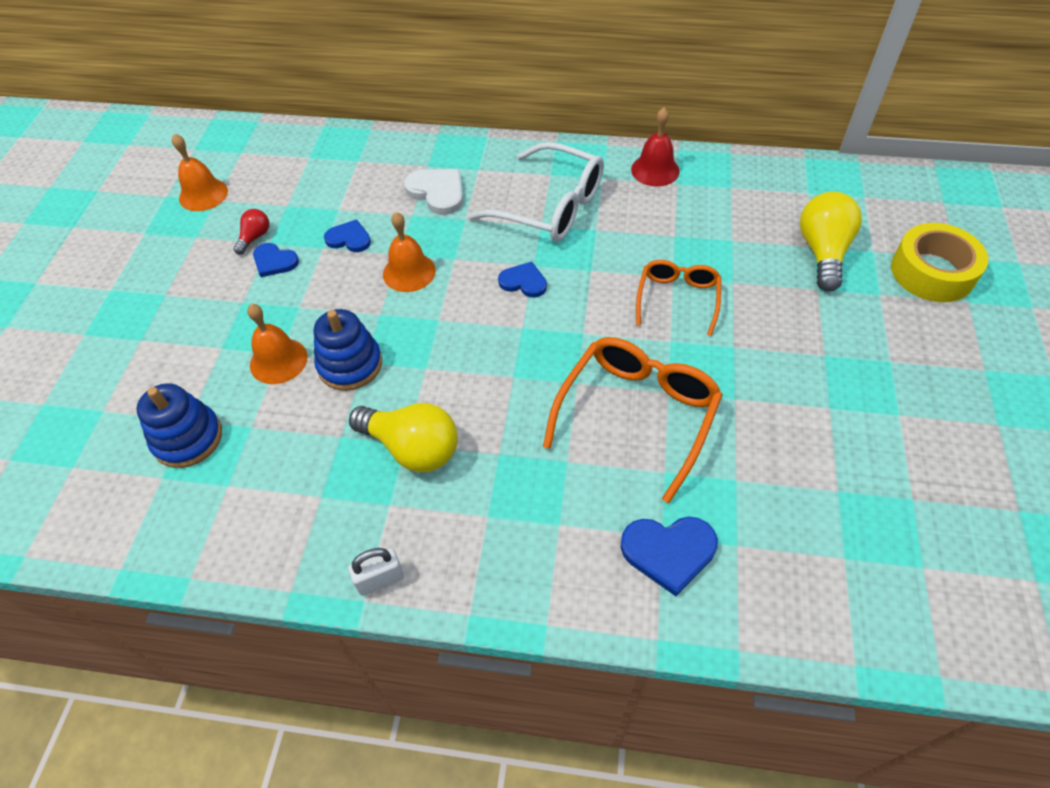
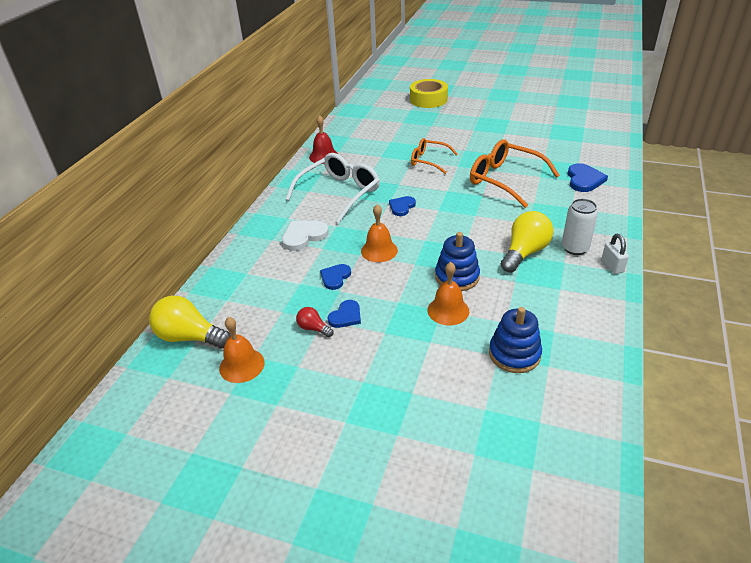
camera: 80 degrees left, 15 degrees down
yellow light bulb [800,191,862,291] -> yellow light bulb moved to [149,296,231,349]
none -> white can [562,199,598,255]

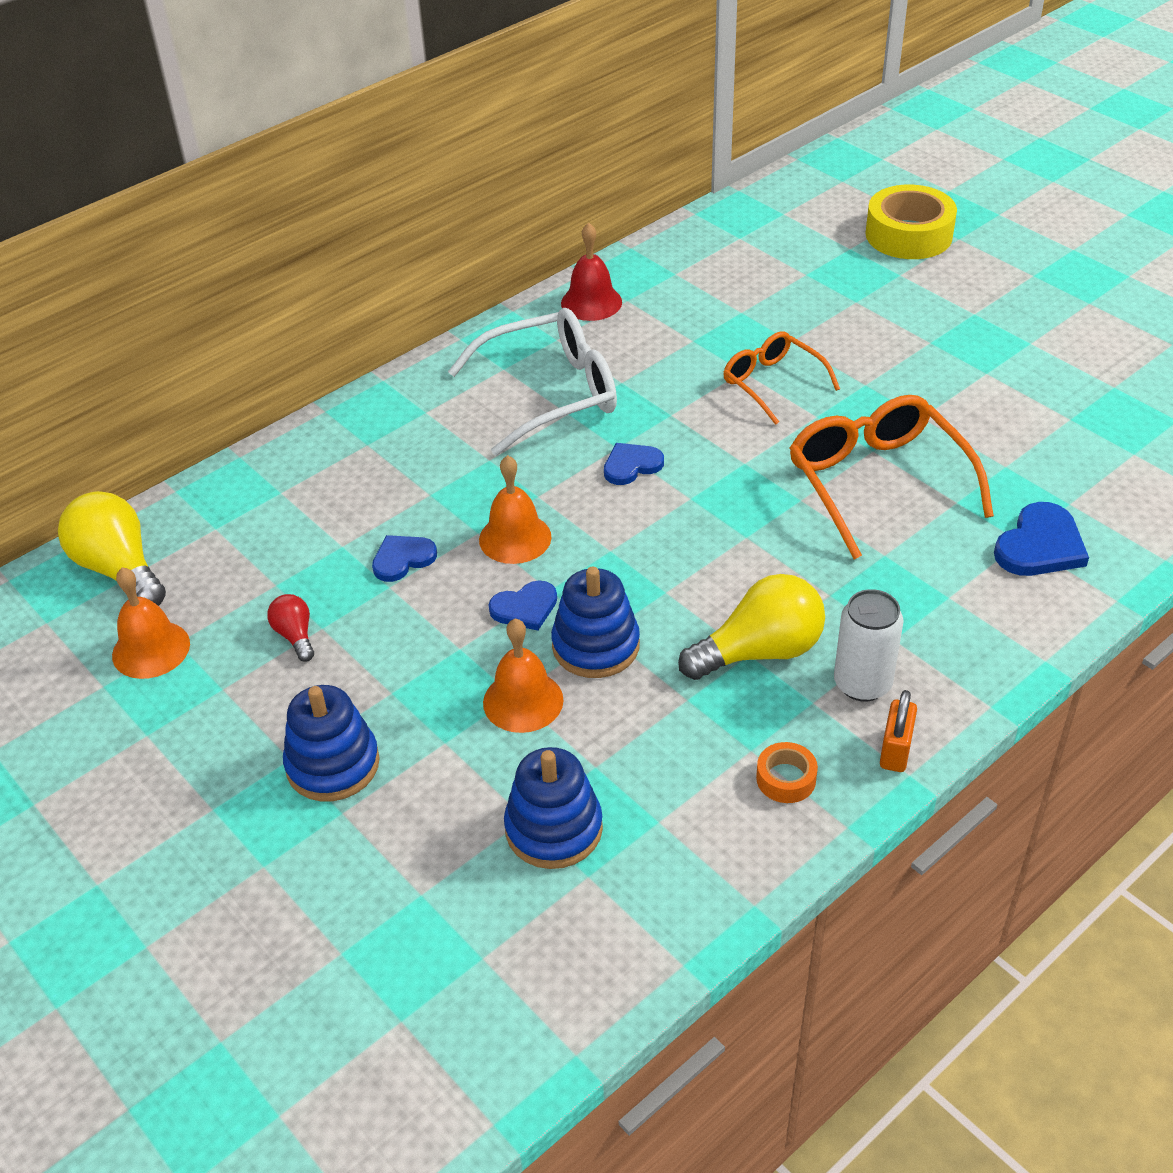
camera: 30 degrees right, 5 degrees up
white heart [282,221,329,251] -> none
blue heart [328,300,361,328] -> blue heart moved to [489,580,557,631]
white padlock [602,234,629,274] -> orange padlock [880,690,917,772]
none -> blue stacking toy [283,685,380,801]
none -> orange tape [756,742,818,803]

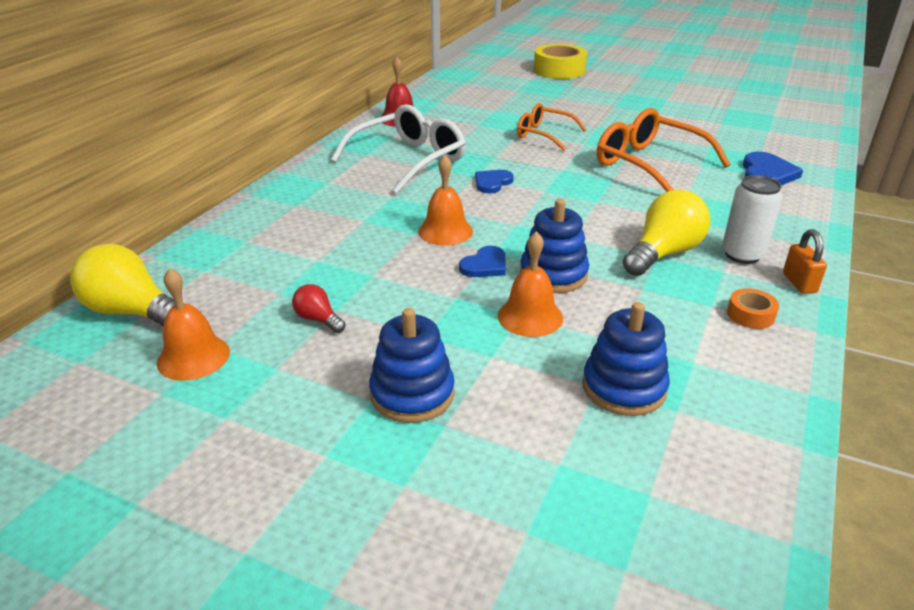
camera: 25 degrees left, 10 degrees down
blue heart [372,535,437,582] -> none

